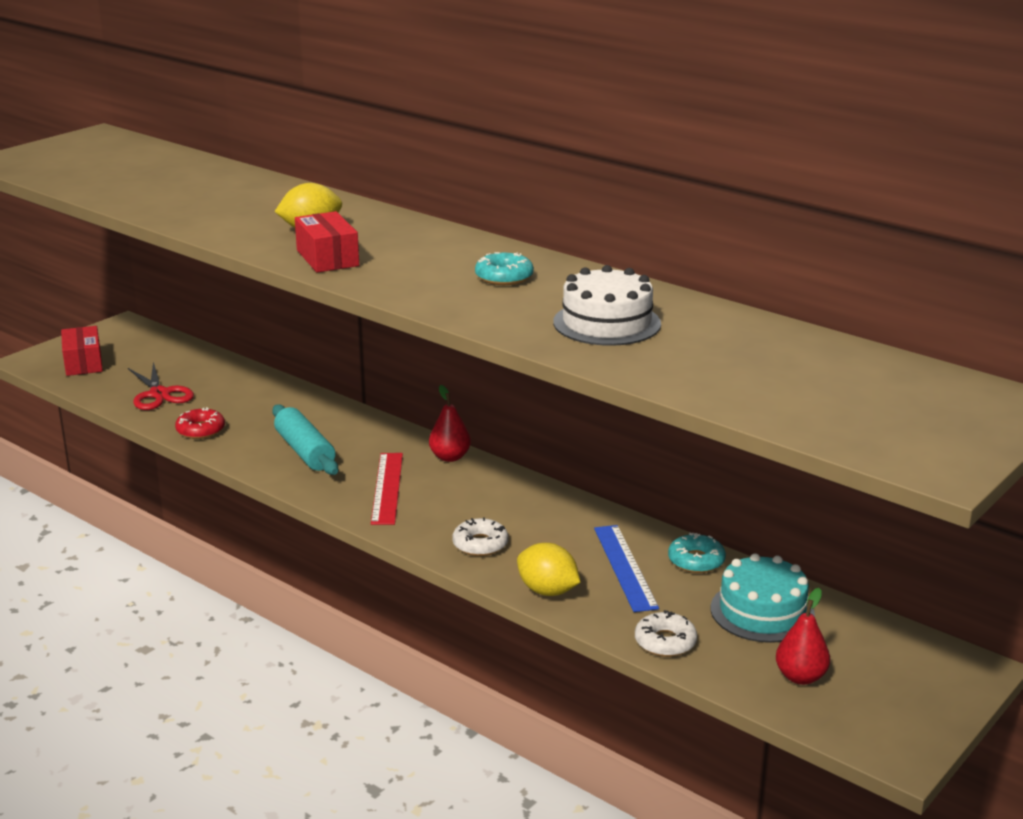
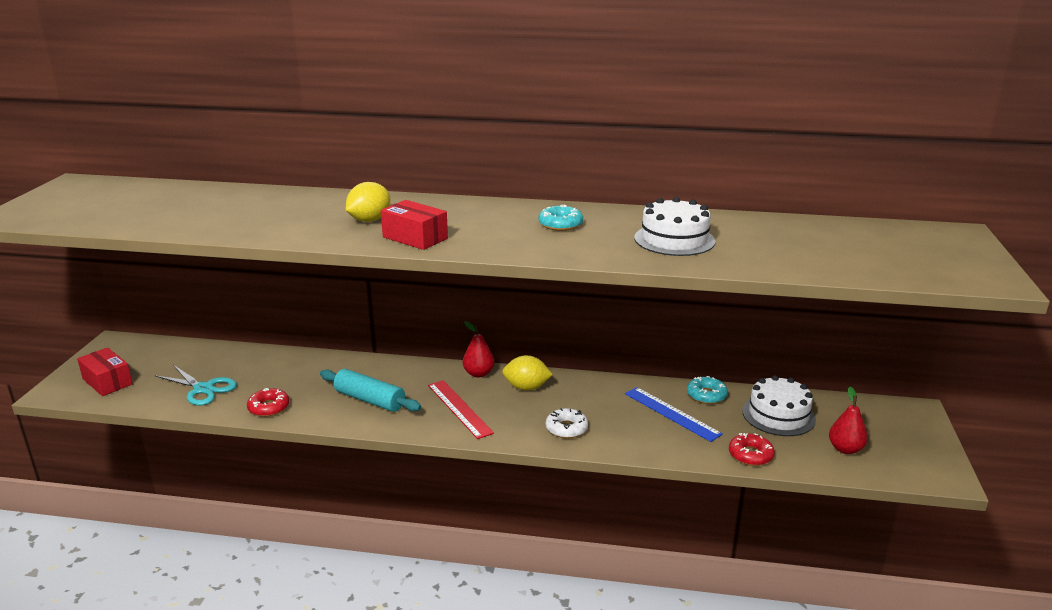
camera: 30 degrees left, 0 degrees up
red scissors [128,362,194,410] -> turquoise scissors [154,365,237,406]
yellow lemon [517,543,581,596] -> yellow lemon moved to [502,355,553,391]
white donut [635,610,697,657] -> red donut [729,433,775,466]
turquoise cake [711,553,815,643] -> white cake [742,375,816,436]

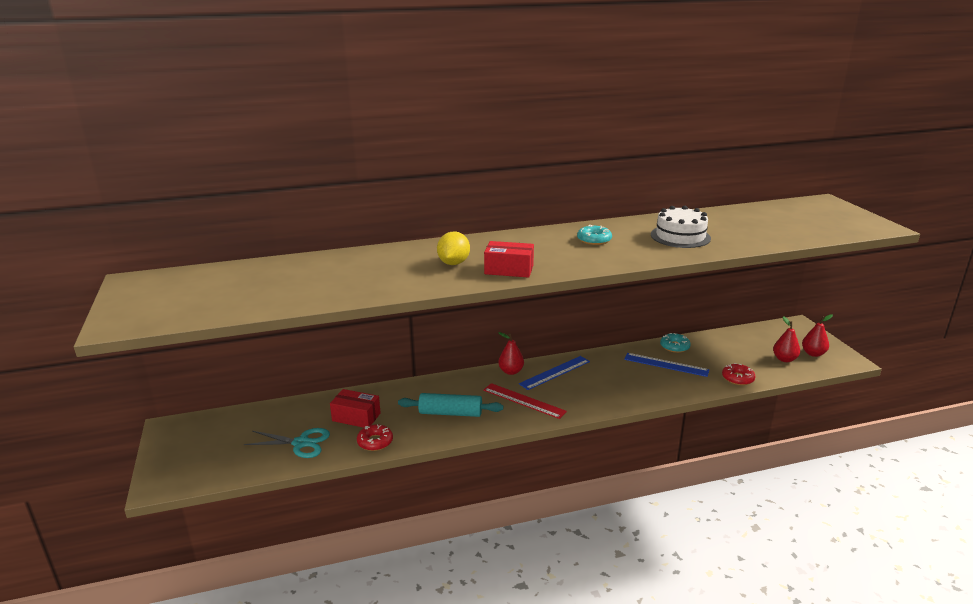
camera: 25 degrees left, 0 degrees up
red box [77,347,133,396] -> red box moved to [330,389,381,428]
yellow lemon [502,355,553,391] -> blue ruler [519,356,590,390]
white donut [546,408,588,438] -> none
white cake [742,375,816,436] -> none
none -> red pear [802,314,833,357]

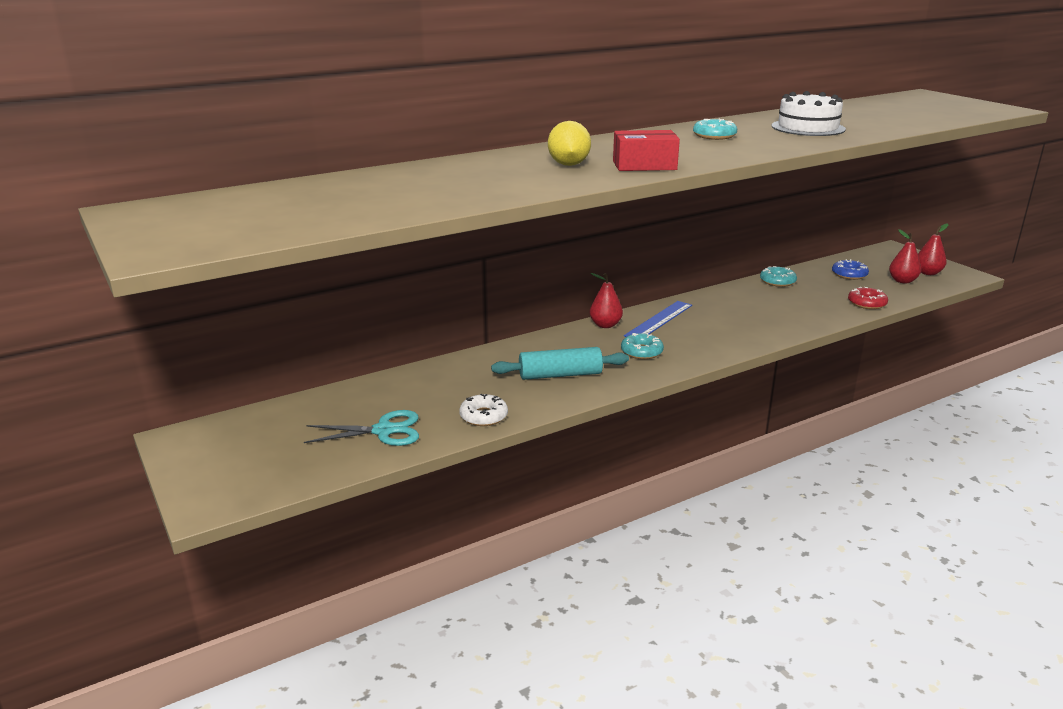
camera: 15 degrees left, 0 degrees up
red box [330,389,381,428] -> none
red donut [357,424,393,451] -> white donut [459,394,508,426]
red ruler [483,383,567,419] -> turquoise donut [621,333,664,359]
blue ruler [624,353,710,377] -> none
none -> blue donut [832,259,869,280]

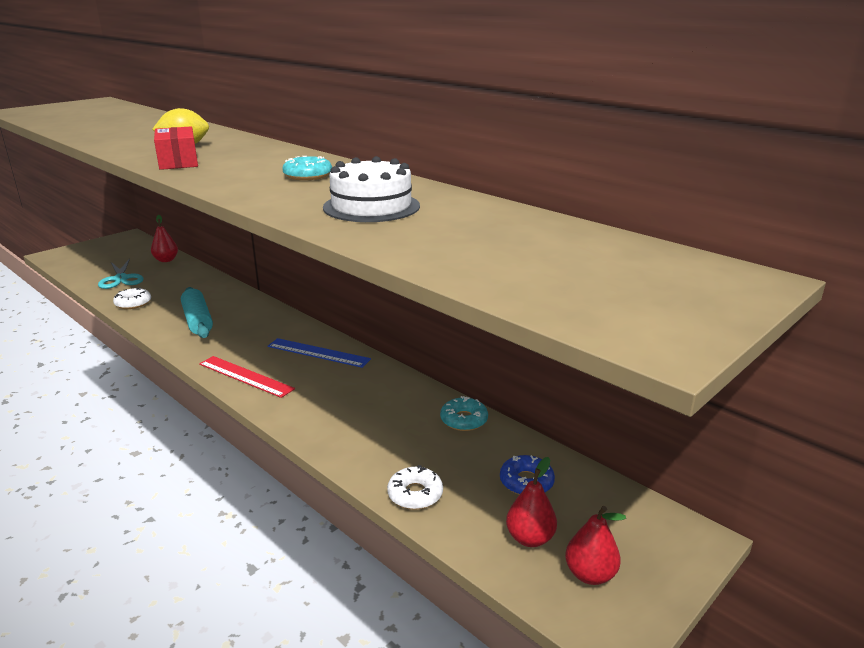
camera: 75 degrees right, 0 degrees up
red pear [590,273,623,328] -> red pear moved to [151,215,178,262]
turquoise donut [621,333,664,359] -> none
red donut [848,287,888,309] -> white donut [387,465,443,510]
none -> red ruler [199,356,295,398]

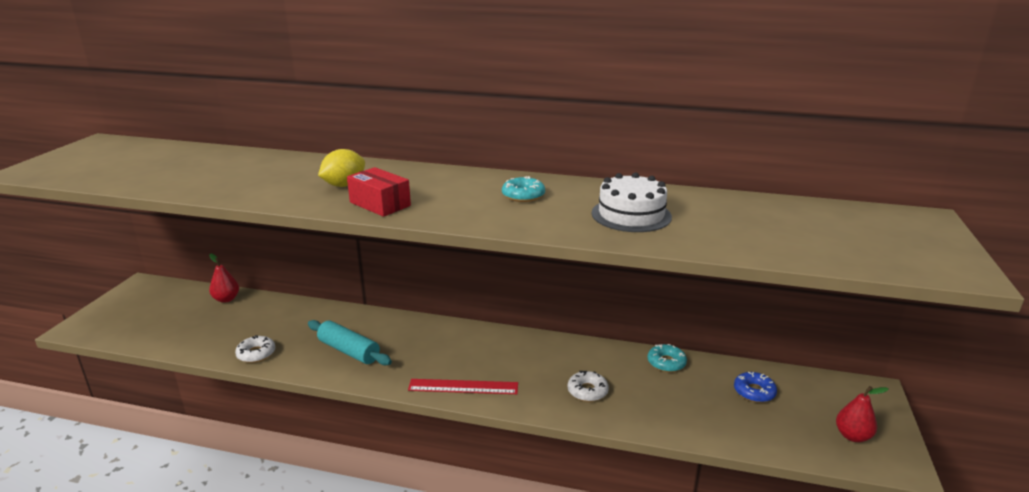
camera: 30 degrees left, 0 degrees up
turquoise scissors [98,258,143,289] -> none
blue ruler [268,338,371,368] -> none
white donut [387,465,443,510] -> white donut moved to [568,370,609,402]
red pear [506,457,557,547] -> none

